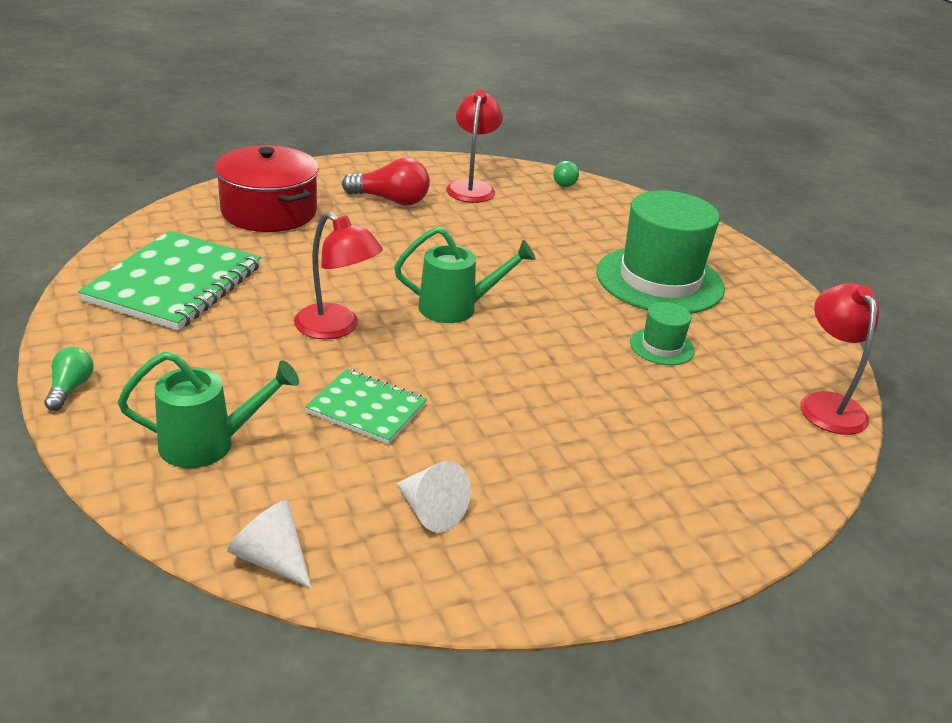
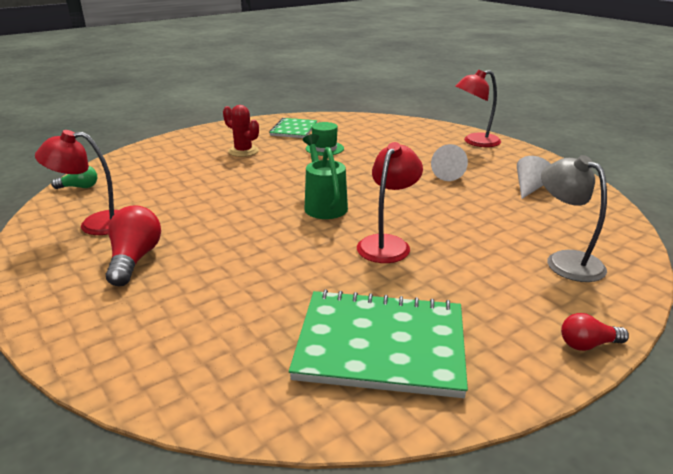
camera: 100 degrees left, 5 degrees down
green light bulb [44,347,94,411] -> red light bulb [561,313,629,351]
green watering can [117,351,299,468] -> grey lamp [541,155,607,282]
red pot [215,146,319,232] -> none
white cone [227,500,312,588] -> white cone moved to [431,144,468,181]
green notebook [305,369,427,444] -> green notebook moved to [269,118,317,138]
green hat [596,190,725,314] -> red cactus [223,105,259,157]
red lamp [800,283,879,435] -> red lamp moved to [455,70,501,147]

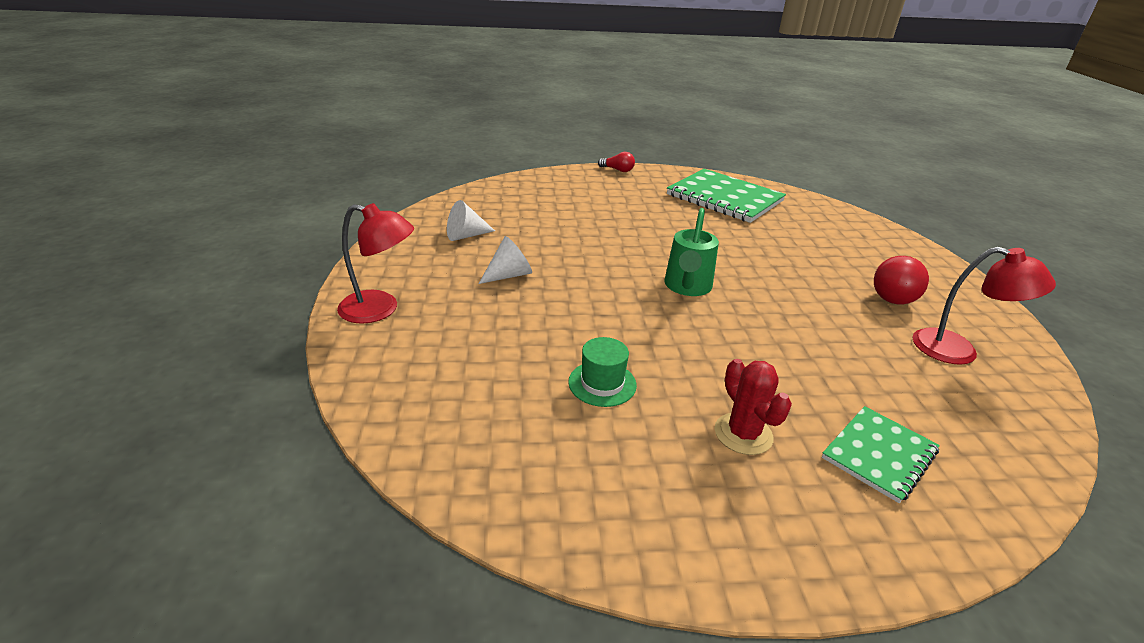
camera: 150 degrees left, 5 degrees up
green light bulb [51,166,97,189] -> none
green notebook [269,118,317,138] -> green notebook moved to [822,406,940,503]
red lamp [357,142,423,263] -> none
grey lamp [541,155,607,282] -> none

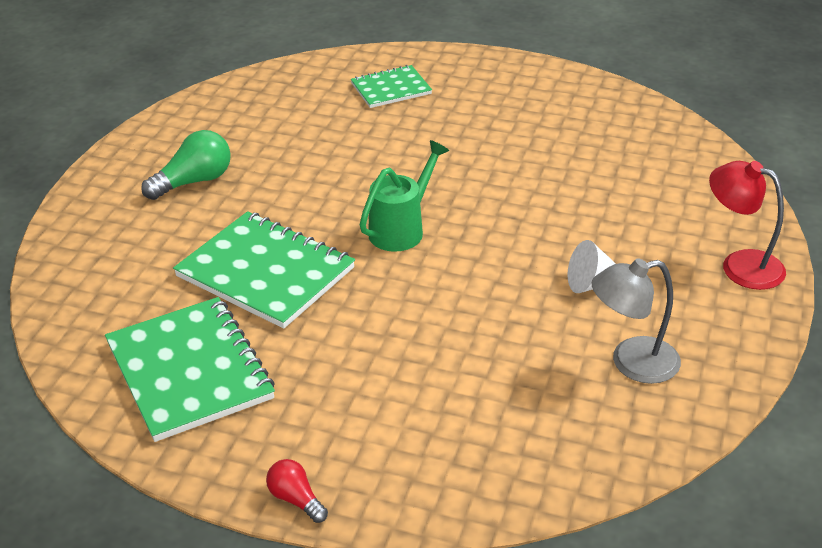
camera: 155 degrees left, 5 degrees up
white cone [447,200,495,241] -> grey lamp [591,258,681,384]
green hat [568,337,637,407] -> none
red cactus [715,359,792,455] -> none
red light bulb [874,256,929,304] -> green light bulb [141,130,231,200]
red lamp [912,247,1056,365] -> none
none -> green notebook [173,211,355,329]

